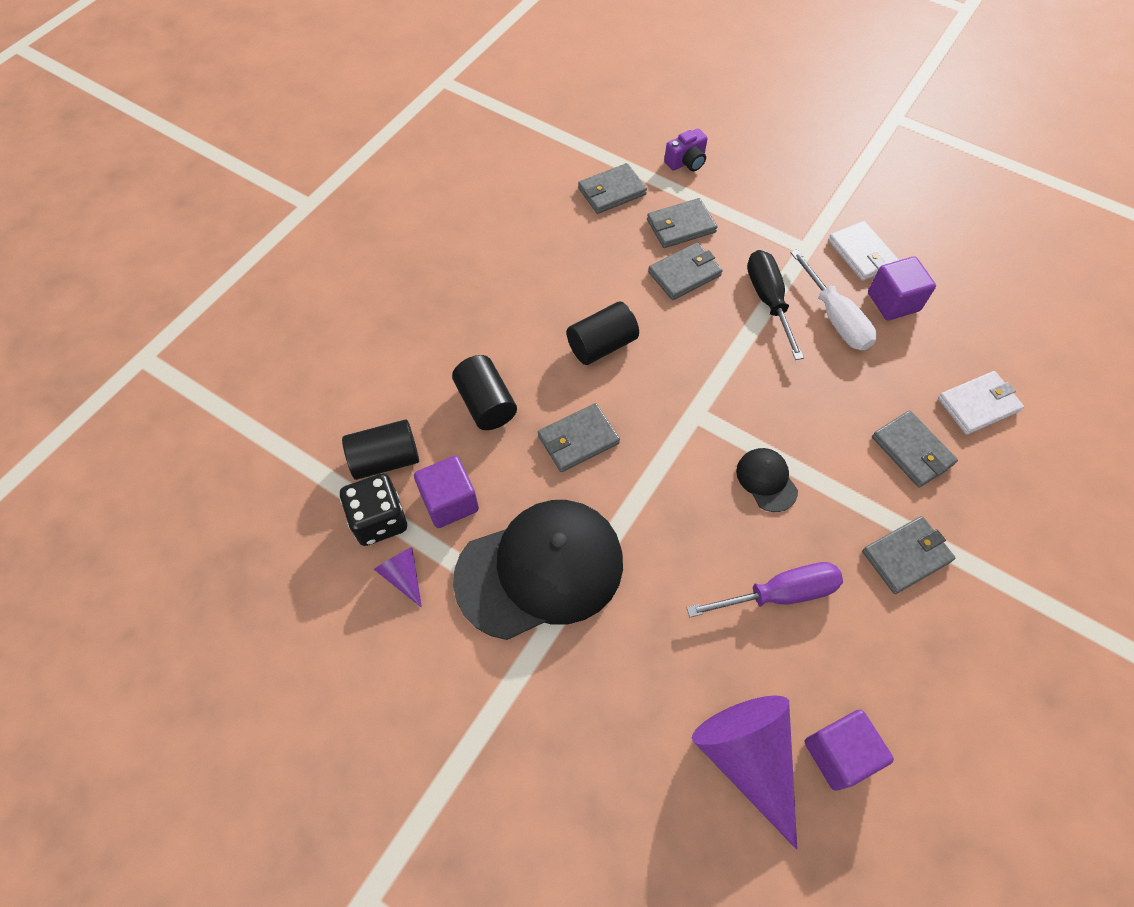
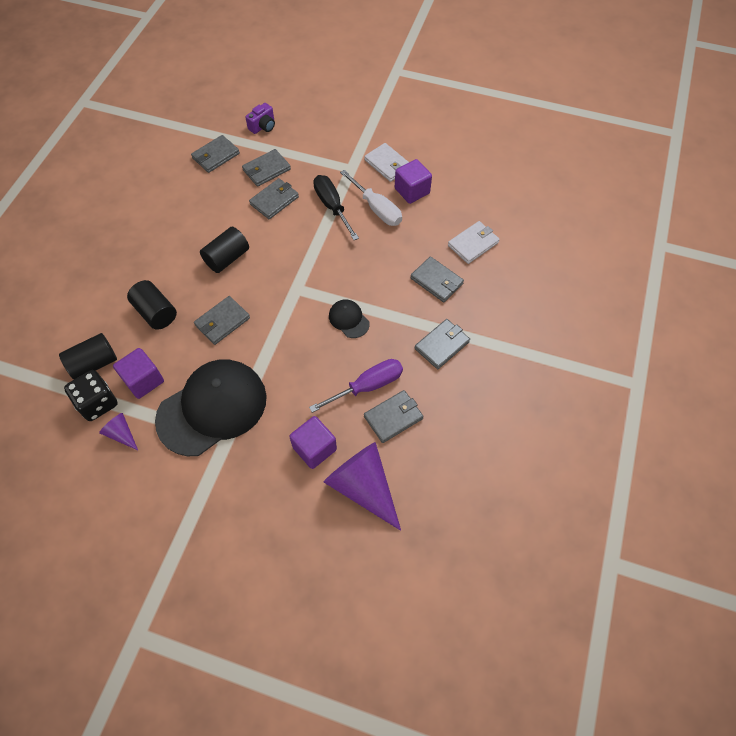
camera: 15 degrees left, 0 degrees up
purple cube [805,709,894,791] -> purple cube moved to [289,416,337,469]
none -> grey wallet [364,390,424,443]

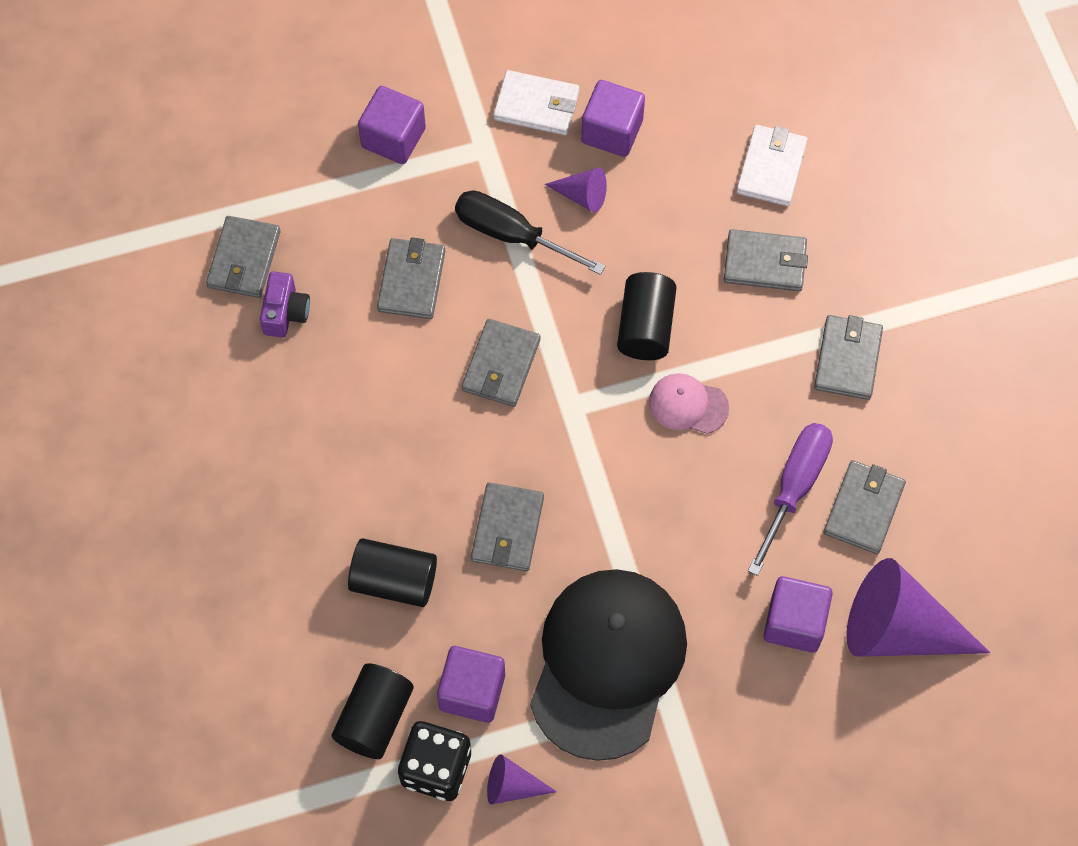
camera: 35 degrees left, 5 degrees up
black cylinder [200,227,249,273] -> black cylinder moved to [617,272,677,360]
grey wallet [242,149,291,187] -> grey wallet moved to [462,319,540,407]
purple camera [245,103,275,134] -> purple camera moved to [260,271,310,338]
black cap [329,299,370,338] -> pink cap [649,373,729,434]
white screwdriver [340,170,402,226] -> purple cone [544,168,607,213]
none -> purple cube [358,86,426,164]

